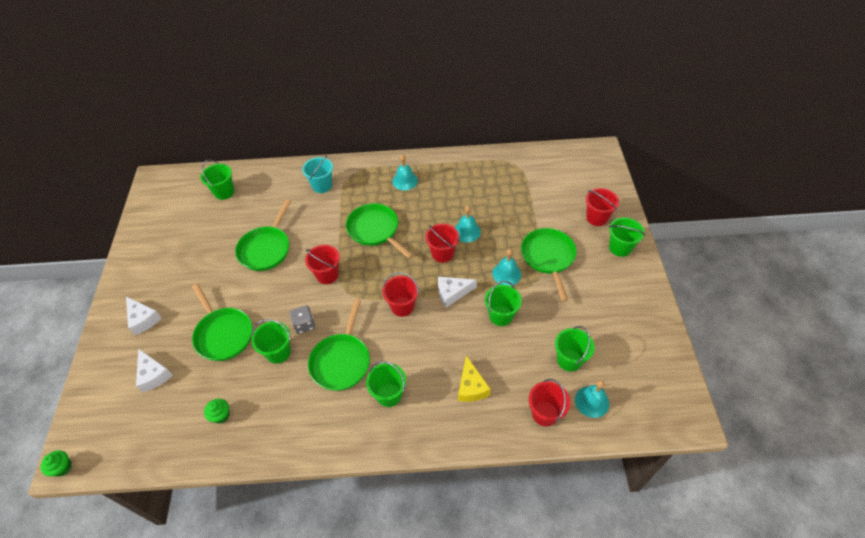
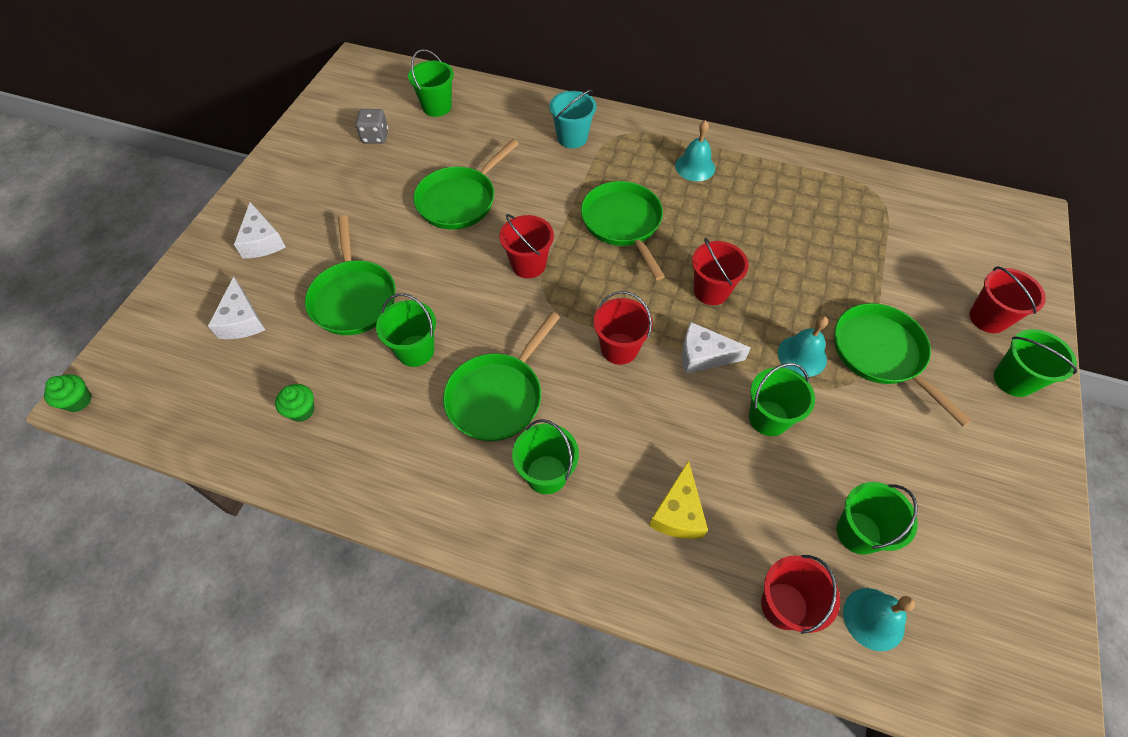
camera: 20 degrees right, 5 degrees up
grey dice [290,305,315,334] -> grey dice moved to [356,109,388,144]
turquoise bell [455,206,481,242] -> none
green pan [521,228,577,302] -> green pan turned 45 degrees counterclockwise [834,303,972,426]

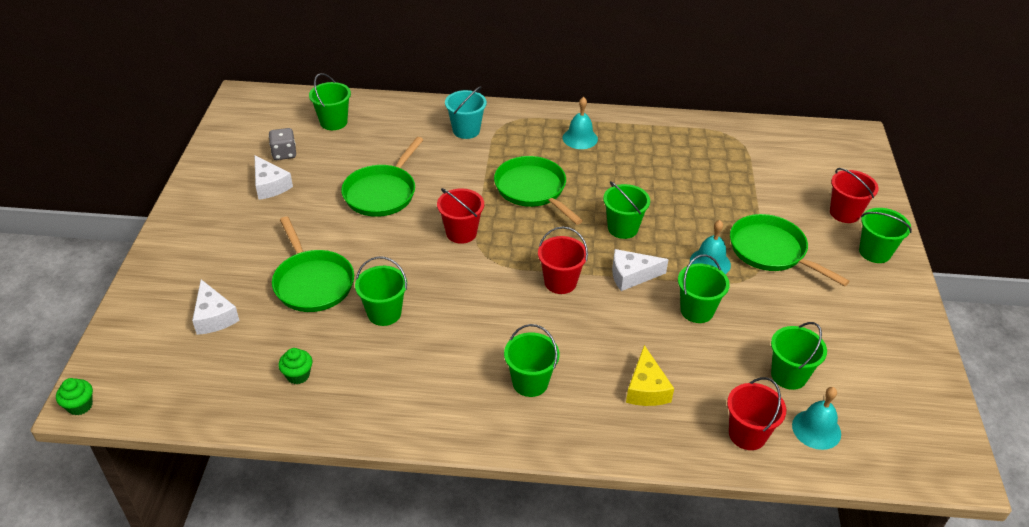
camera: 15 degrees left, 15 degrees down
white cheese [234,202,286,258] -> white cheese moved to [254,155,293,200]
green pan [443,312,560,441] -> none
red bucket [692,238,749,305] -> green bucket [603,181,650,239]

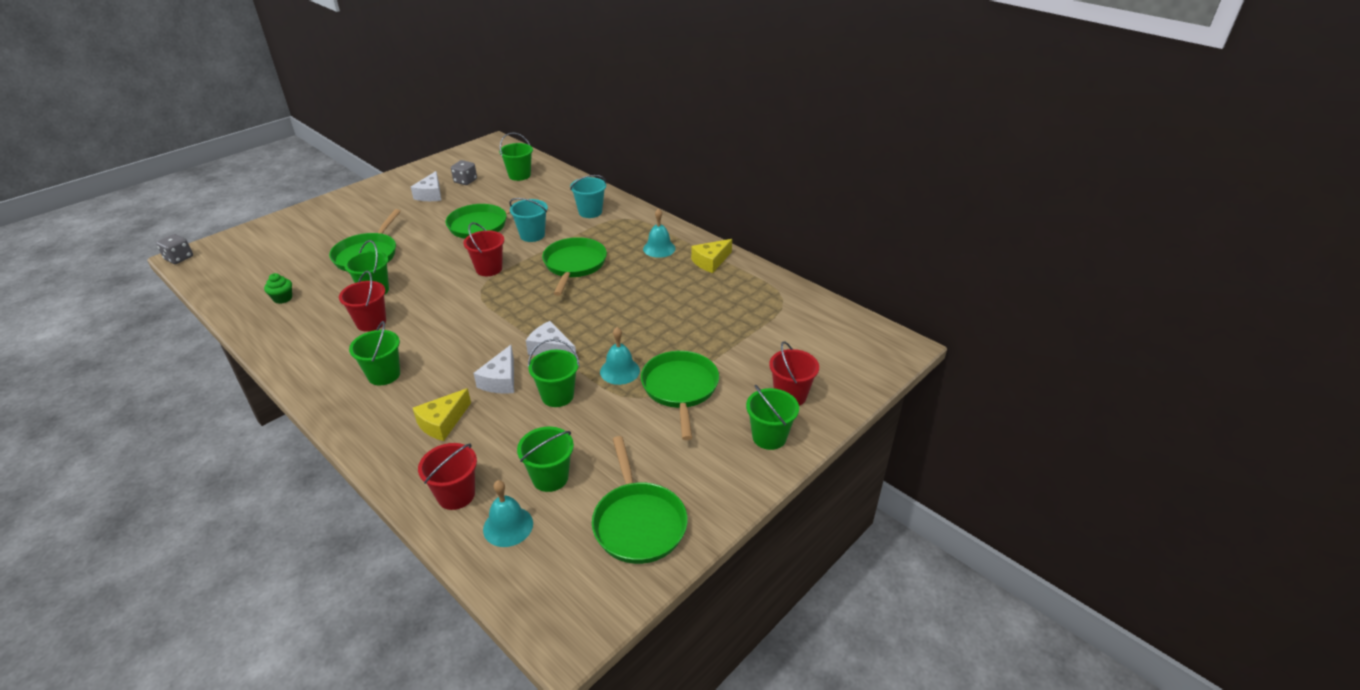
camera: 40 degrees right, 5 degrees down
green cupcake [56,378,93,415] -> grey dice [156,234,193,264]
white cheese [192,279,240,335] -> white cheese moved to [474,345,514,394]
red bucket [538,227,588,294] -> red bucket moved to [339,271,386,332]
green bucket [603,181,650,239] -> none
none -> turquoise bucket [510,198,548,242]
none -> green pan [592,436,688,564]
none -> yellow cheese [691,239,732,273]

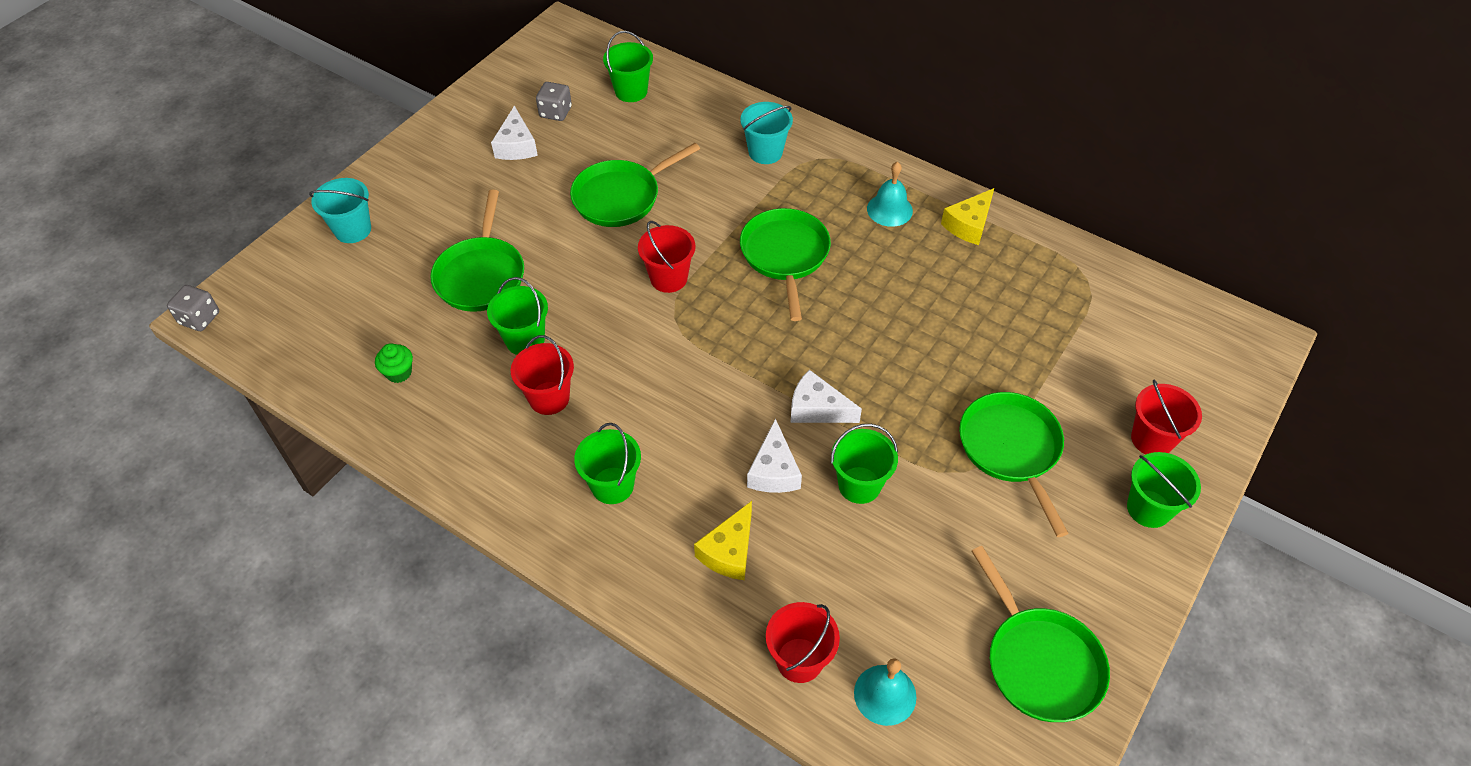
camera: 10 degrees left, 15 degrees up
turquoise bucket [510,198,548,242] -> turquoise bucket moved to [309,178,371,243]
green bucket [517,427,574,492] -> none
turquoise bell [600,327,640,385] -> none

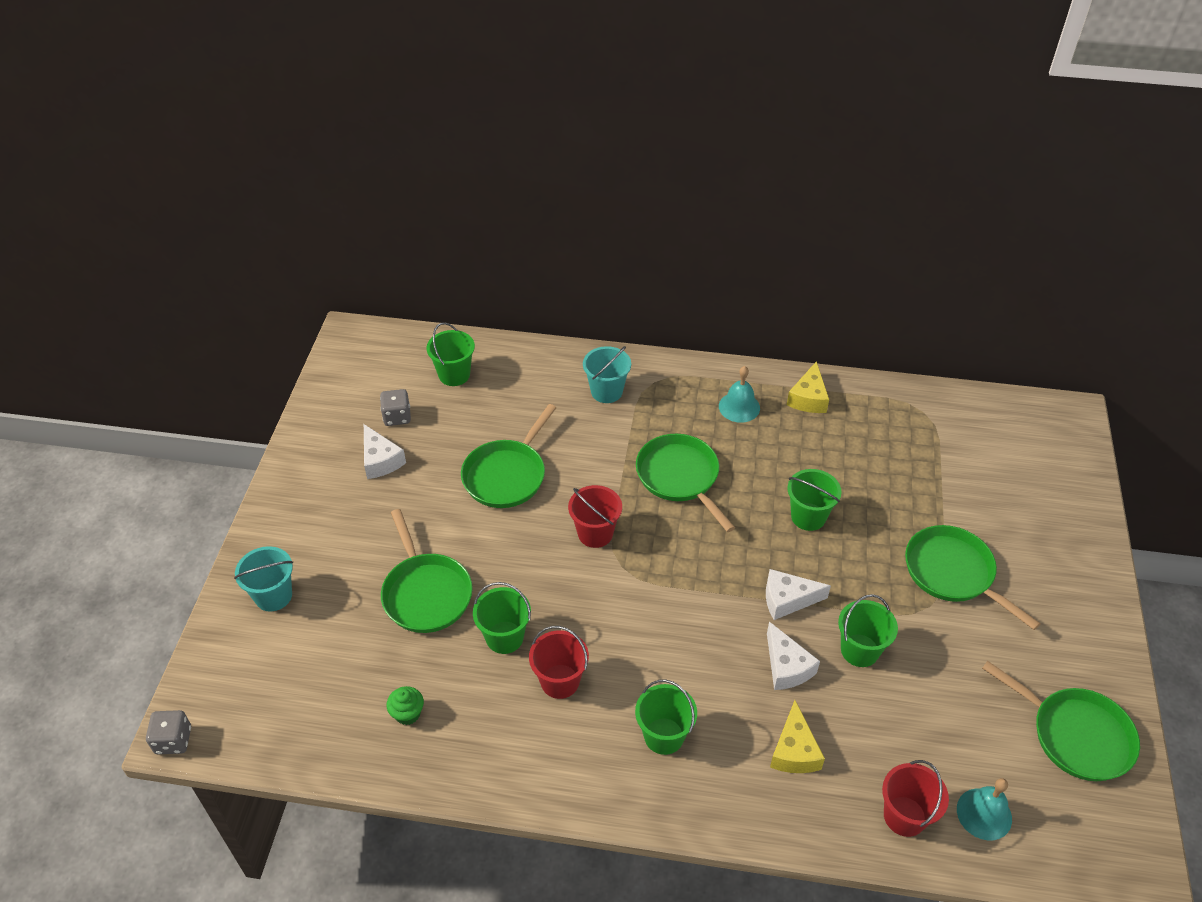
camera: 25 degrees left, 5 degrees down
green bucket [1127,452,1201,528] -> green bucket moved to [787,469,842,531]
red bucket [1131,380,1202,454] -> none

